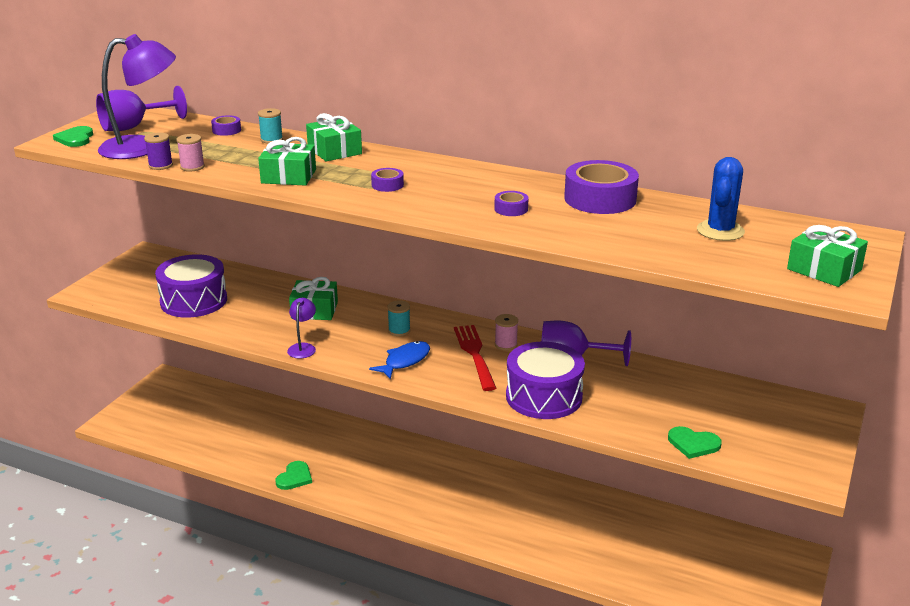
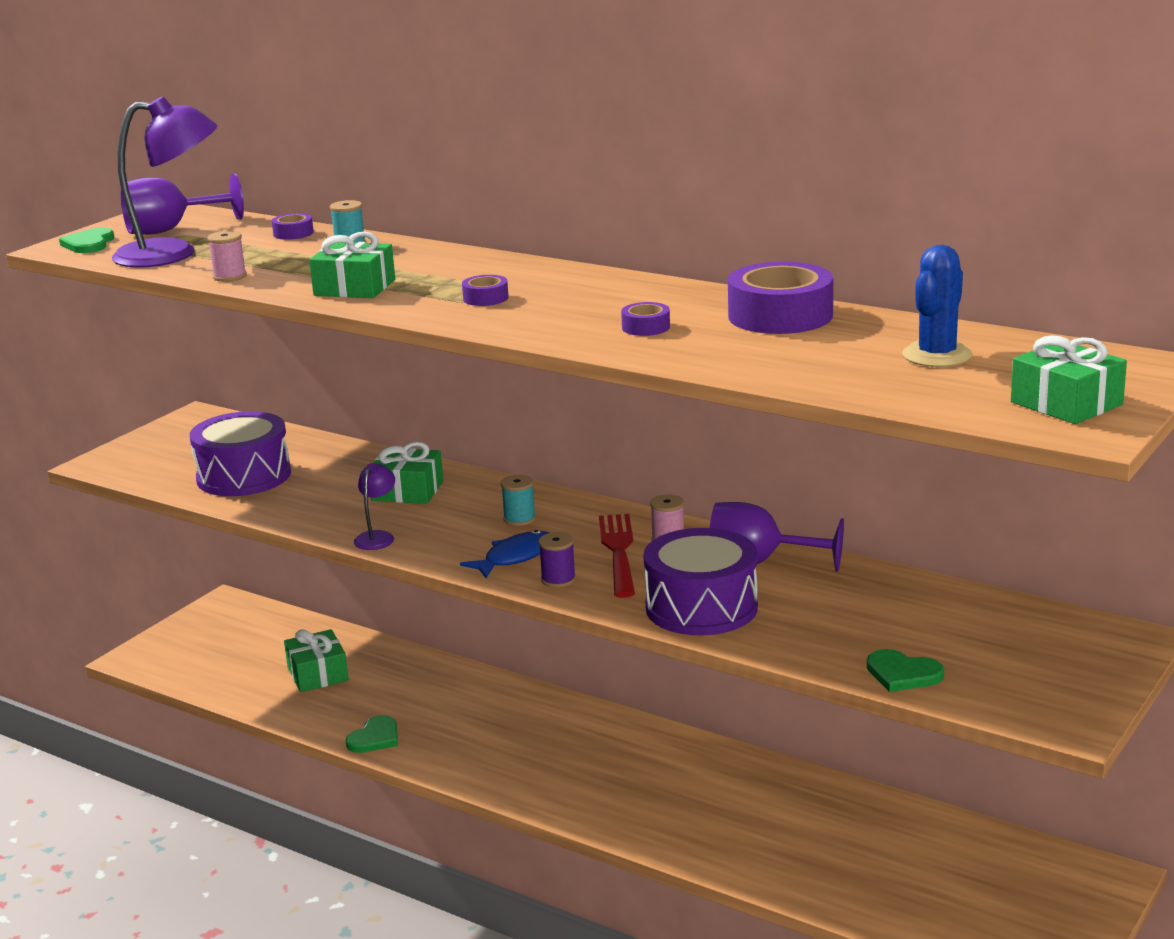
camera: 10 degrees right, 5 degrees down
purple spool [144,132,173,170] -> purple spool moved to [538,532,576,588]
green gift [306,113,362,161] -> green gift moved to [284,629,349,692]

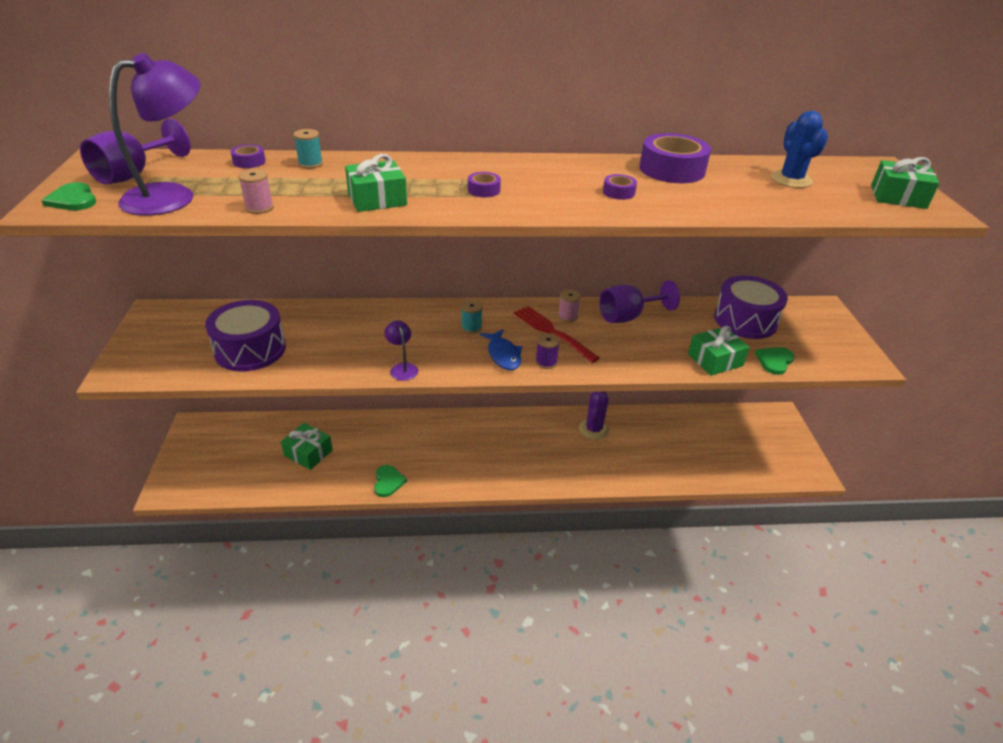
camera: 40 degrees left, 15 degrees up
green gift [371,441,443,504] -> green gift moved to [688,326,750,376]
blue fish [460,530,550,578] -> blue fish turned 150 degrees clockwise [480,329,522,370]
purple drum [643,528,758,635] -> purple drum moved to [714,276,788,339]
green heart [867,649,944,692] -> green heart turned 135 degrees clockwise [755,347,795,375]
none -> purple cactus [579,392,609,440]

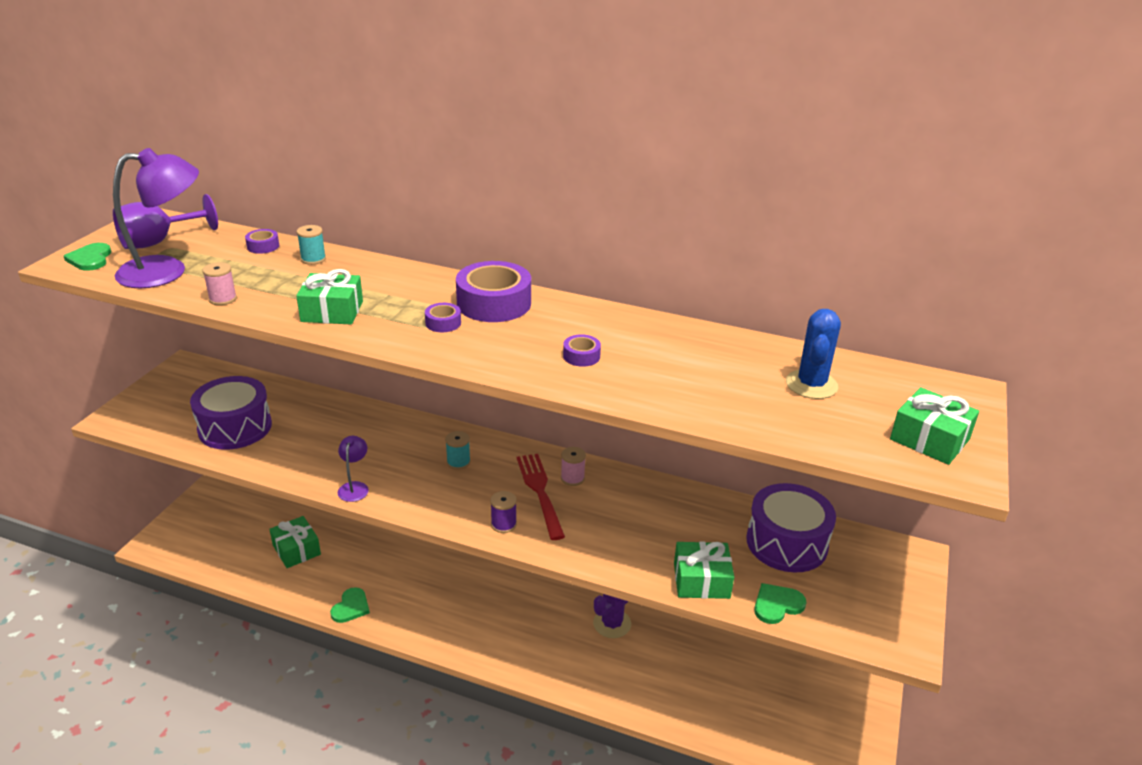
camera: 25 degrees right, 5 degrees down
blue fish [480,329,522,370] -> none
purple goblet [599,280,680,323] -> none
purple tape [640,133,711,183] -> purple tape moved to [456,261,531,322]

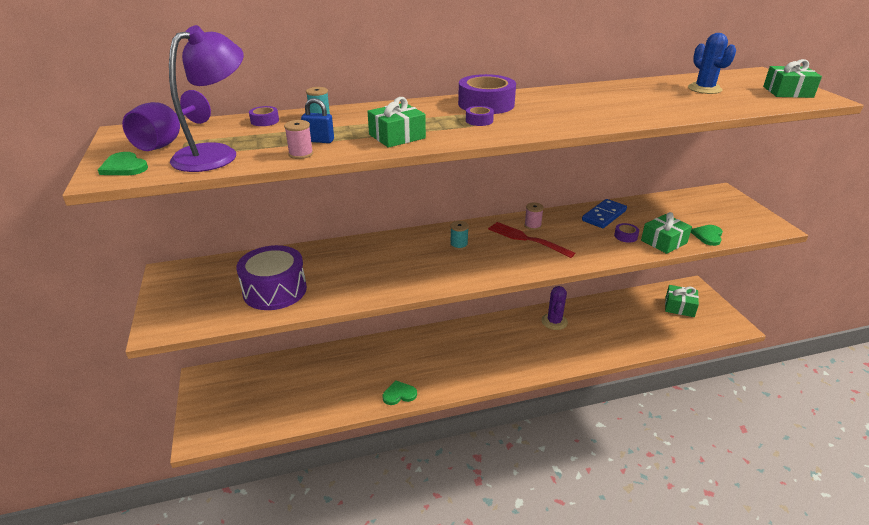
camera: 35 degrees left, 0 degrees up
green gift [269,516,321,568] -> green gift moved to [665,285,699,317]
green heart [330,587,370,623] -> green heart turned 90 degrees counterclockwise [383,380,417,405]
purple lamp [338,436,369,502] -> none
purple spool [490,491,517,533] -> none
purple tape [563,334,601,367] -> purple tape moved to [614,223,639,242]
purple drum [746,483,836,572] -> none
none -> blue padlock [301,98,334,143]
none -> blue domino [582,199,627,228]

